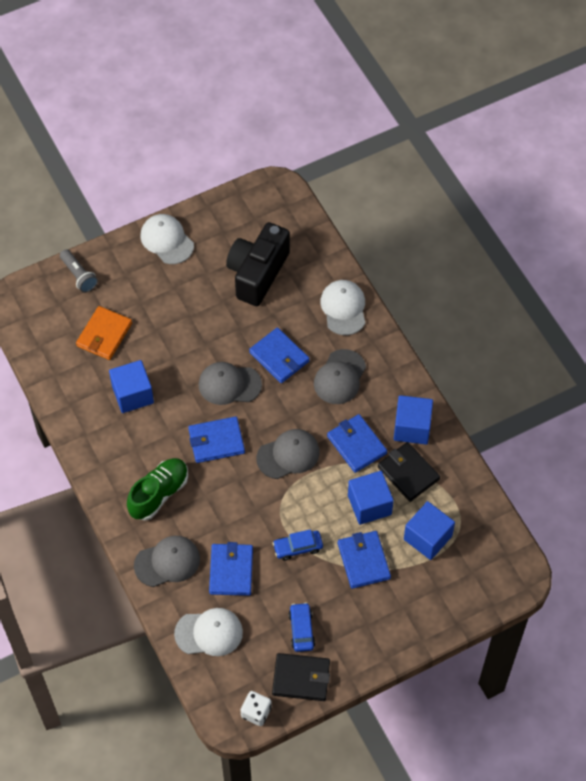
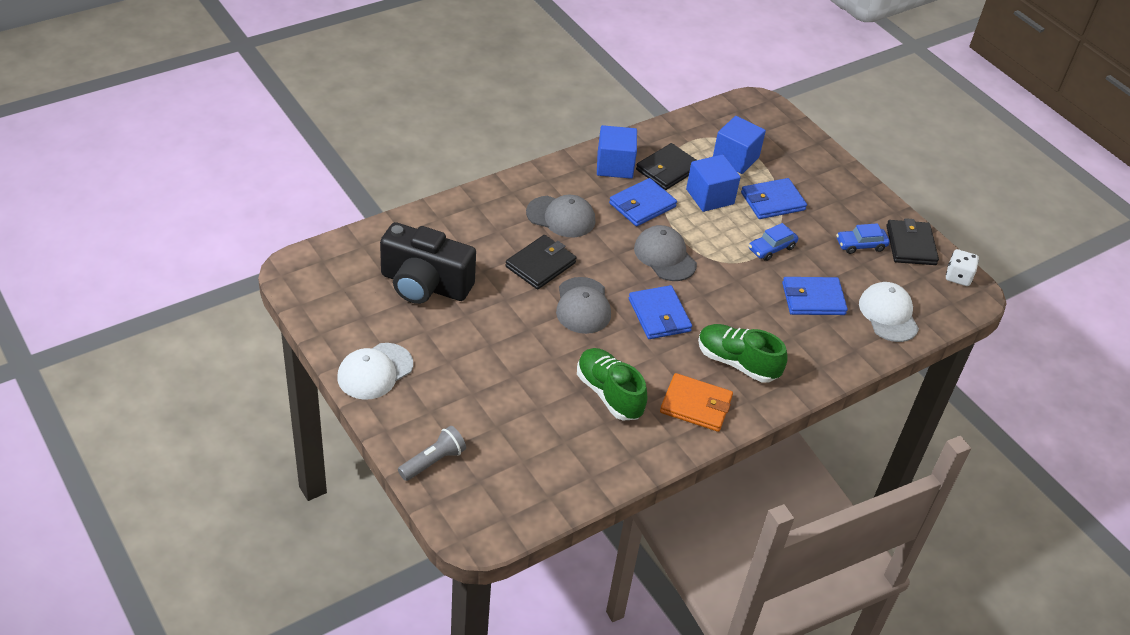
camera: 100 degrees left, 15 degrees down
orange wallet [76,306,132,360] -> orange wallet moved to [660,373,733,432]
blue cube [109,360,154,413] -> green shoe [577,348,648,420]
grey cap [134,536,200,587] -> none
blue wallet [249,327,310,383] -> black wallet [505,235,576,289]
blue car [273,529,323,561] -> blue car turned 75 degrees clockwise [749,223,798,261]
white cap [320,280,365,335] -> none

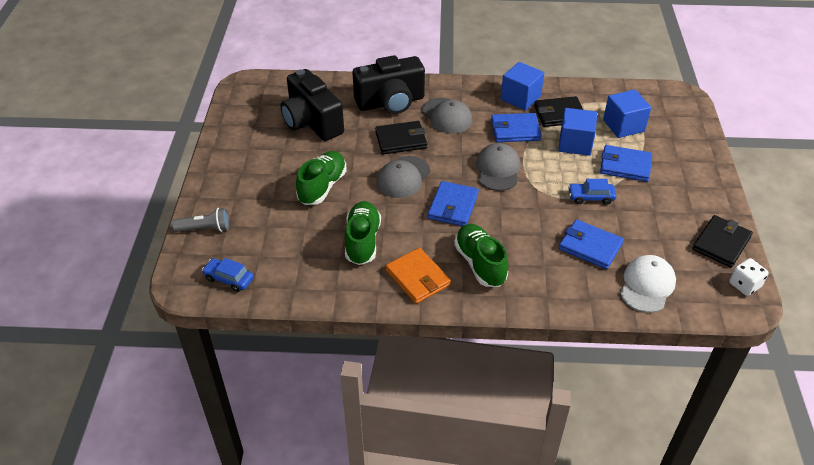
camera: 40 degrees right, 0 degrees up
white cap [337,343,413,400] -> none
blue car [836,223,890,254] -> blue car moved to [202,258,254,292]
none -> green shoe [296,151,347,205]
none -> black camera [353,55,425,114]

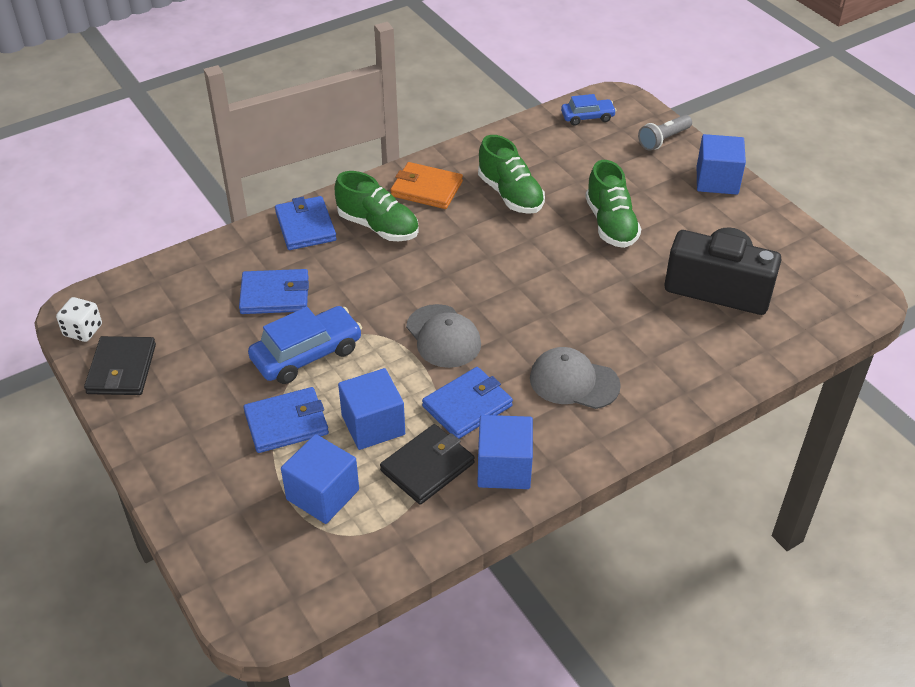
camera: 145 degrees right, 0 degrees up
black camera [353,55,425,114] -> none
black wallet [375,121,427,154] -> none
grey cap [377,156,430,198] -> none
blue wallet [428,181,479,226] -> blue wallet moved to [275,196,337,250]
blue car [568,179,616,205] -> blue car [248,306,362,384], size x1.70
white cap [620,255,676,313] -> none
none -> blue cube [697,134,746,195]

